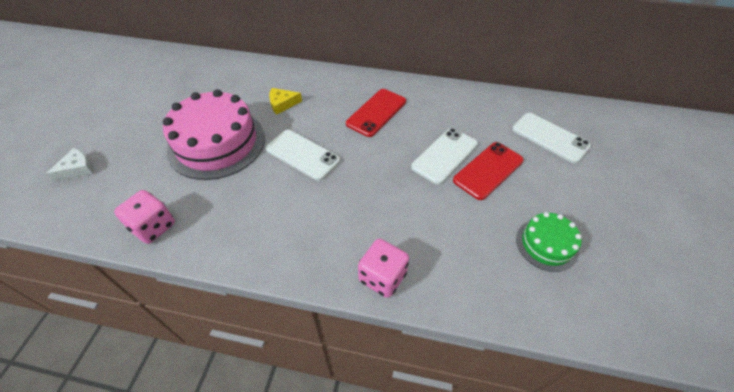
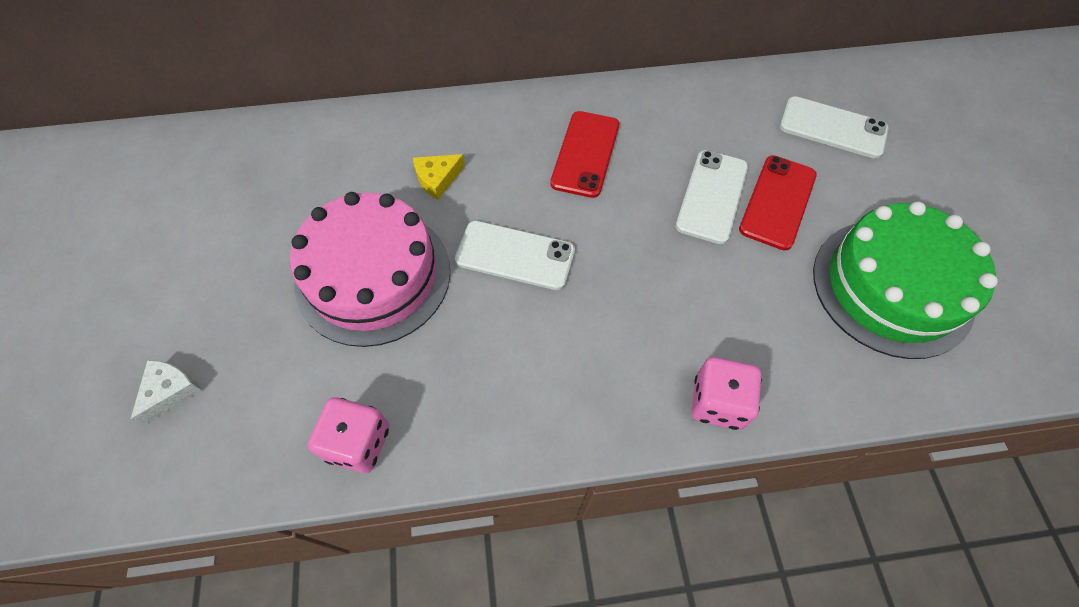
camera: 20 degrees left, 10 degrees up
green cake [516,212,582,272] -> green cake [813,201,998,359], size x1.94

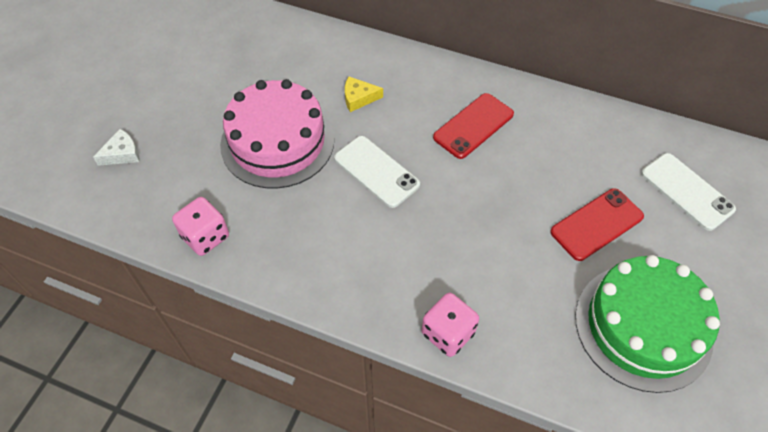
camera: 30 degrees right, 5 degrees down
white phone [676,150,748,244] -> none

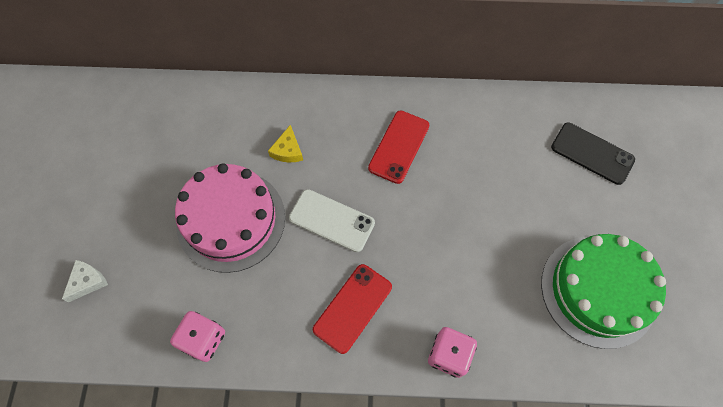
camera: 20 degrees left, 10 degrees up
yellow cheese [345,77,383,112] -> yellow cheese turned 60 degrees counterclockwise [268,125,303,163]
red phone [550,188,644,261] -> red phone moved to [313,264,392,354]
white phone [641,153,736,231] -> black phone [551,122,635,185]

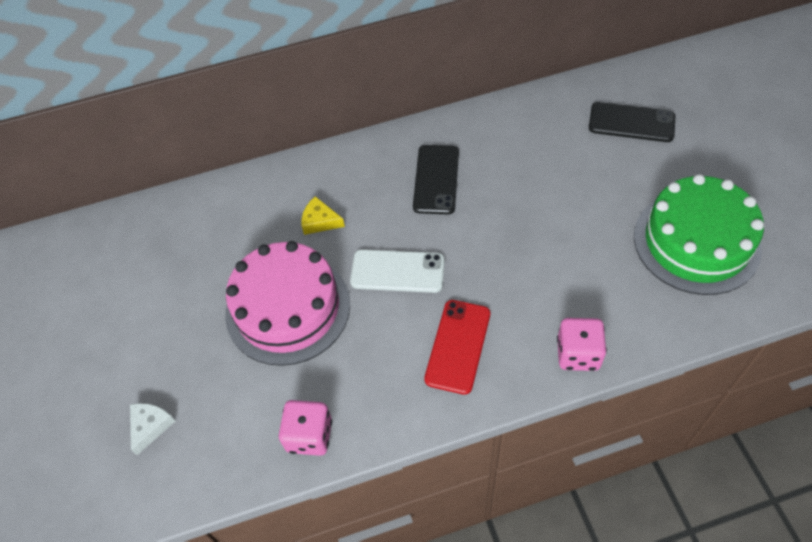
camera: 15 degrees left, 10 degrees down
yellow cheese [268,125,303,163] -> yellow cheese turned 120 degrees clockwise [301,196,345,235]
red phone [368,111,429,184] -> black phone [413,145,459,214]

